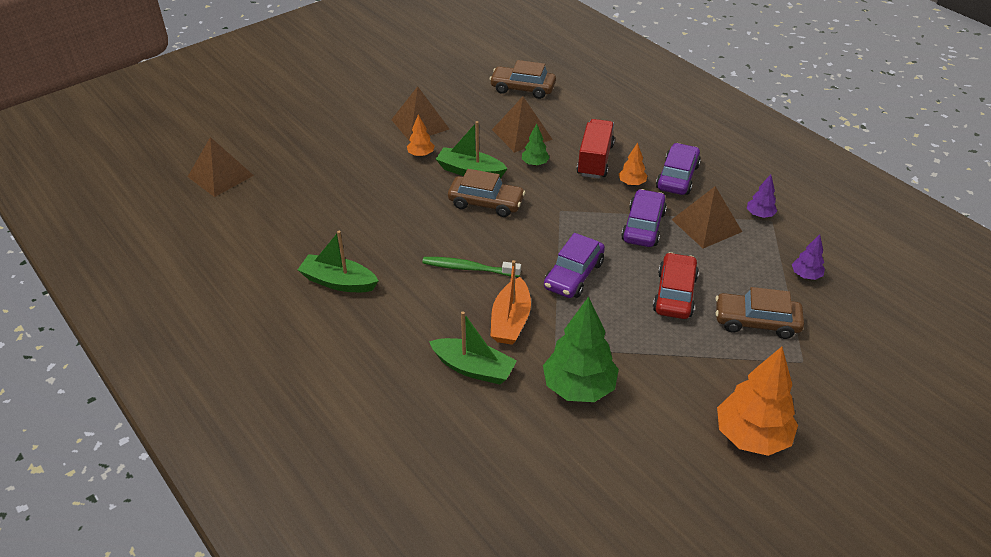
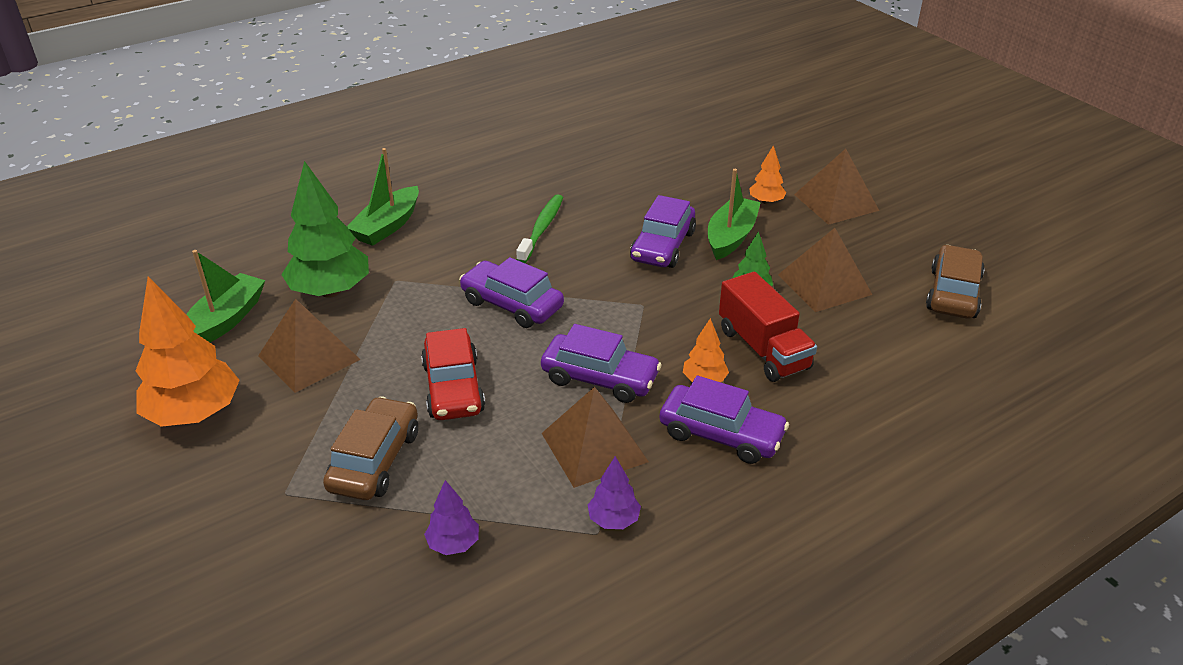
camera: 95 degrees right, 5 degrees down
brown pyramid [188,137,254,197] -> brown pyramid moved to [258,299,361,393]
green boat [297,231,378,292] -> green boat moved to [186,250,265,342]
brown car [448,169,525,217] -> purple car [630,195,696,268]
orange boat [490,260,531,345] -> none
red truck [577,119,615,178] -> red truck turned 45 degrees clockwise [719,272,817,382]
red car [653,252,699,319] -> red car turned 60 degrees clockwise [421,328,485,420]

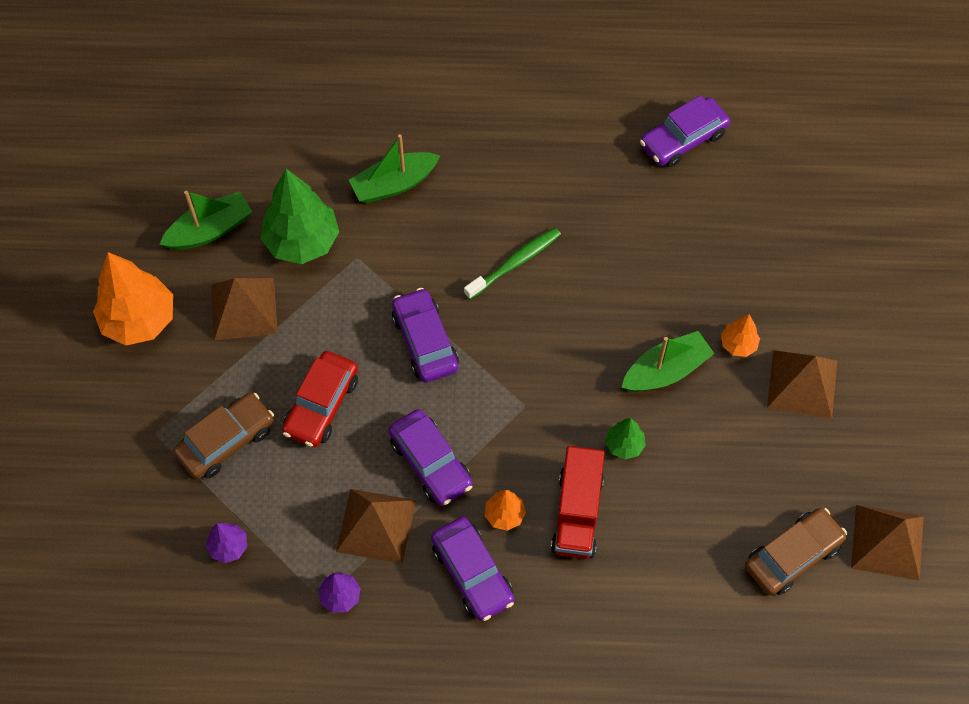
camera: 35 degrees right, 25 degrees up
purple car [630,195,696,268] -> purple car moved to [640,95,730,168]
brown pyramid [778,228,873,312] -> brown pyramid moved to [851,505,924,581]

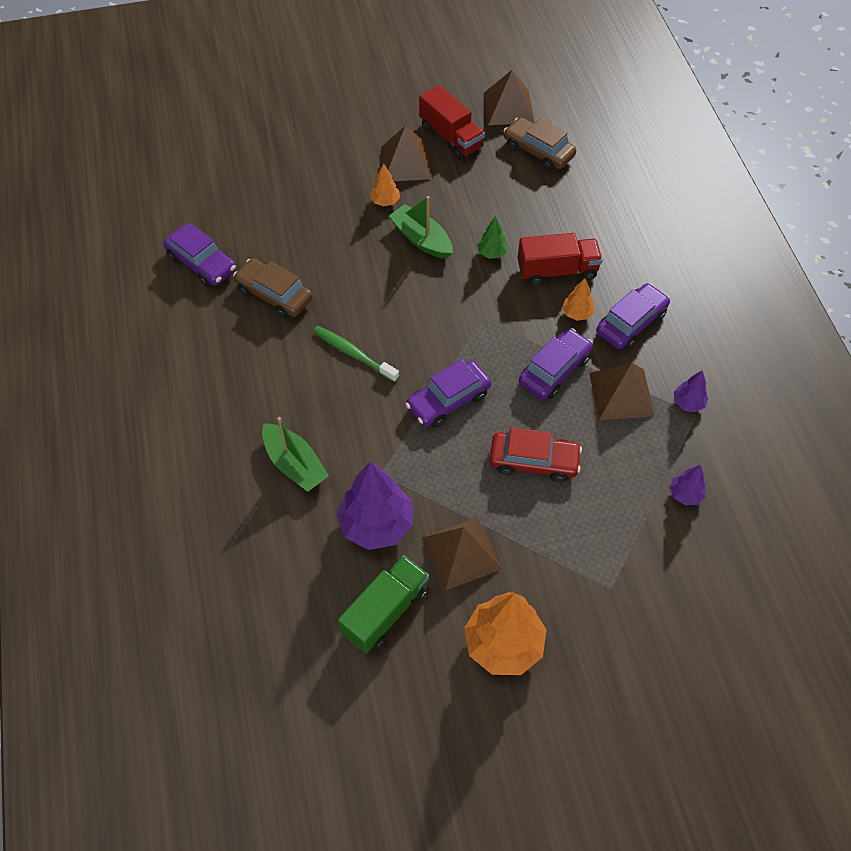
camera: 105 degrees left, 5 degrees down
green boat [160,191,252,250] -> green truck [338,555,429,654]
brown car [173,393,274,479] -> brown car moved to [233,258,313,319]
green tree [261,169,339,264] -> purple tree [337,461,413,550]
none -> red truck [419,85,485,159]

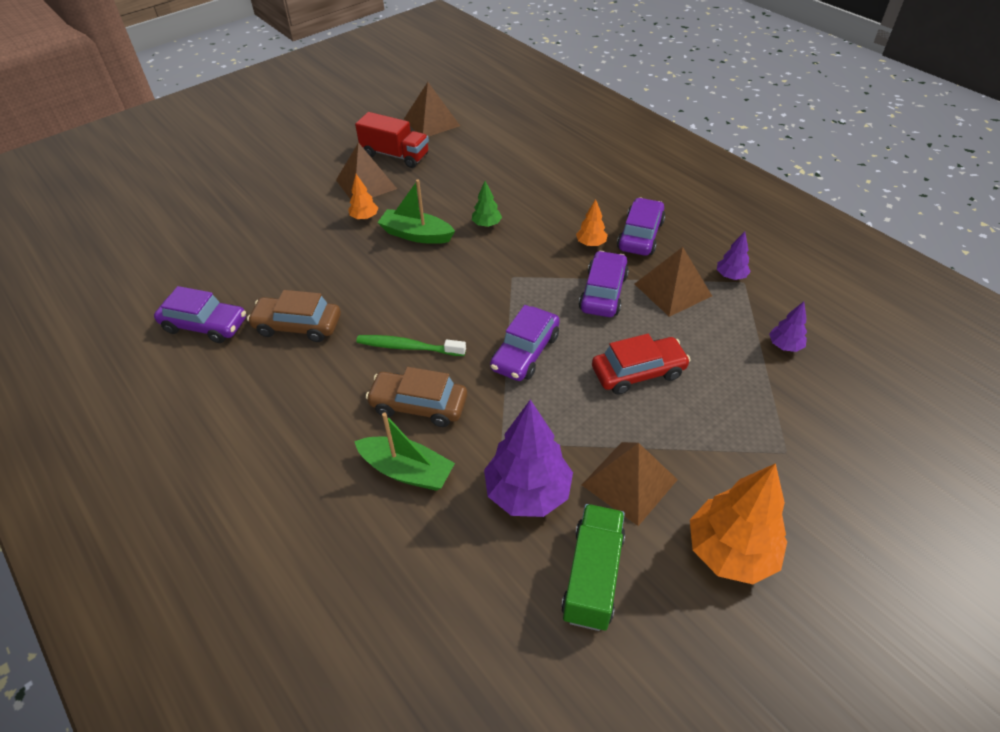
camera: 25 degrees left, 10 degrees down
brown car [504,117,576,171] -> brown car moved to [366,367,467,427]
red truck [518,233,602,285] -> none

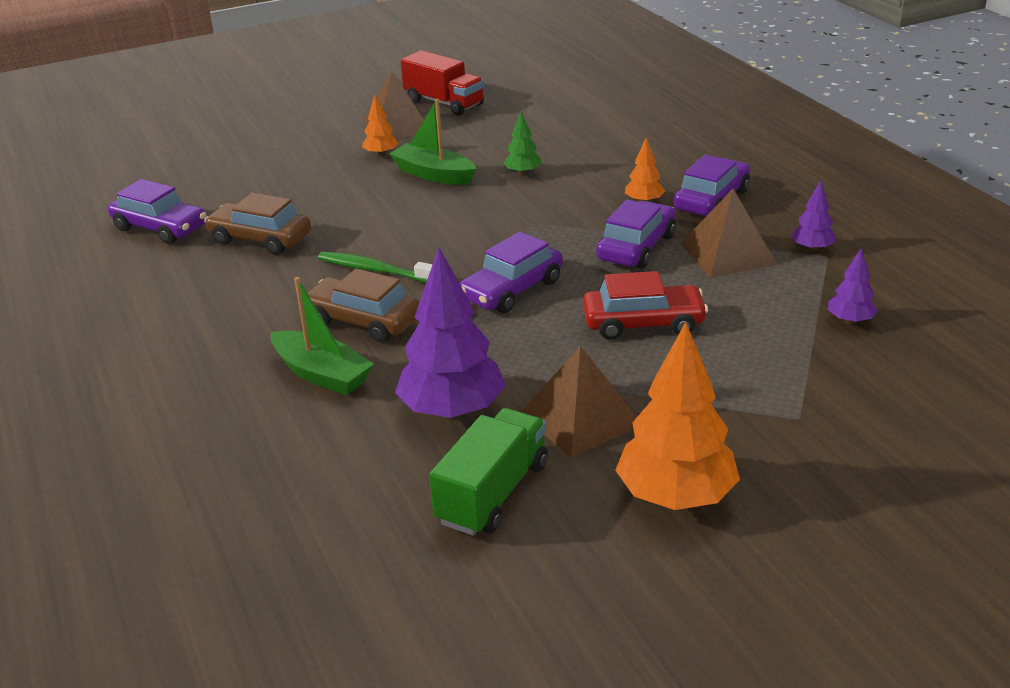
camera: 15 degrees right, 15 degrees down
brown pyramid [404,82,460,137] -> none

